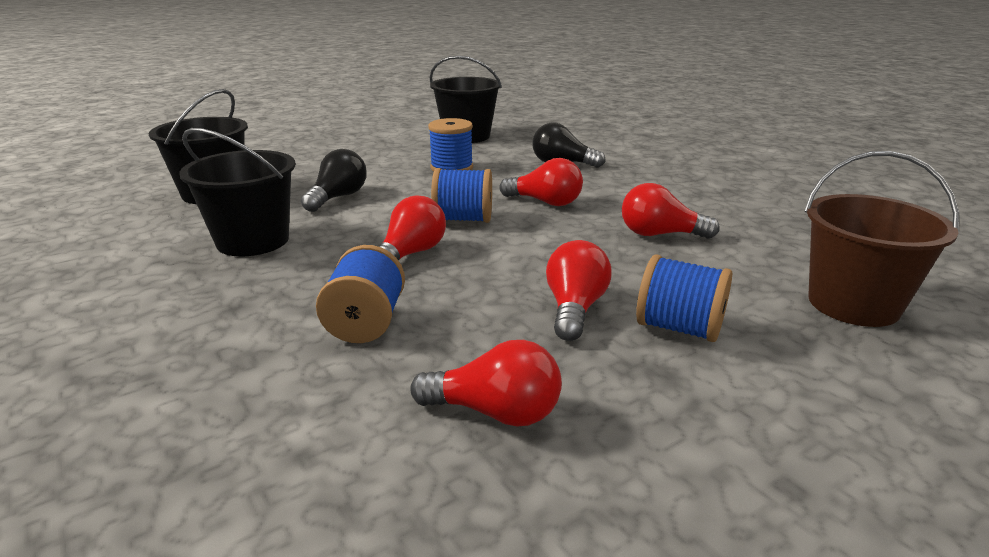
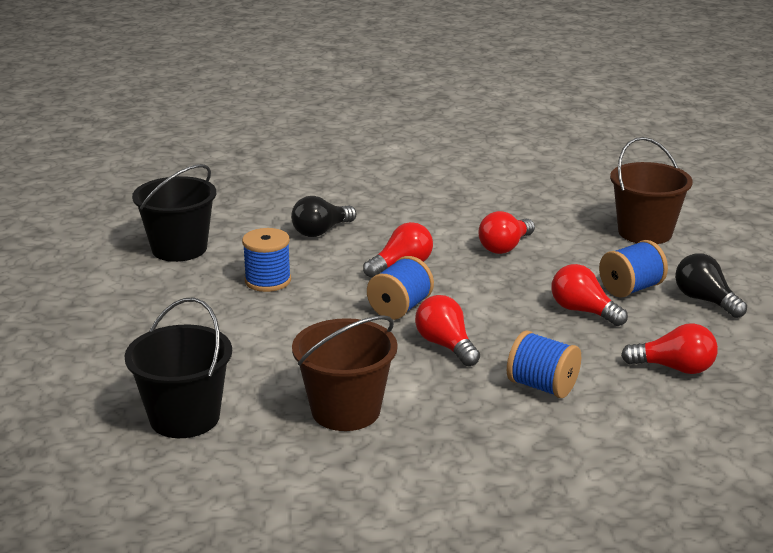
camera: 60 degrees left, 0 degrees up
black bucket [179,128,295,256] -> brown bucket [292,315,398,431]
black light bulb [301,149,367,212] -> black light bulb moved to [675,253,747,318]
red light bulb [410,340,562,427] -> red light bulb turned 60 degrees clockwise [621,323,718,374]

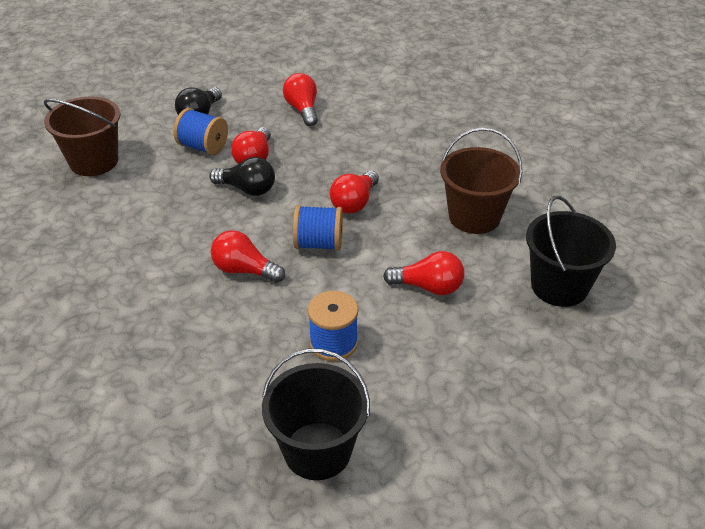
camera: 120 degrees left, 15 degrees up
black light bulb [291,196,356,237] -> black light bulb moved to [209,157,275,196]
red light bulb [478,211,535,254] -> red light bulb moved to [383,251,464,295]
blue spool [507,330,581,398] -> none

